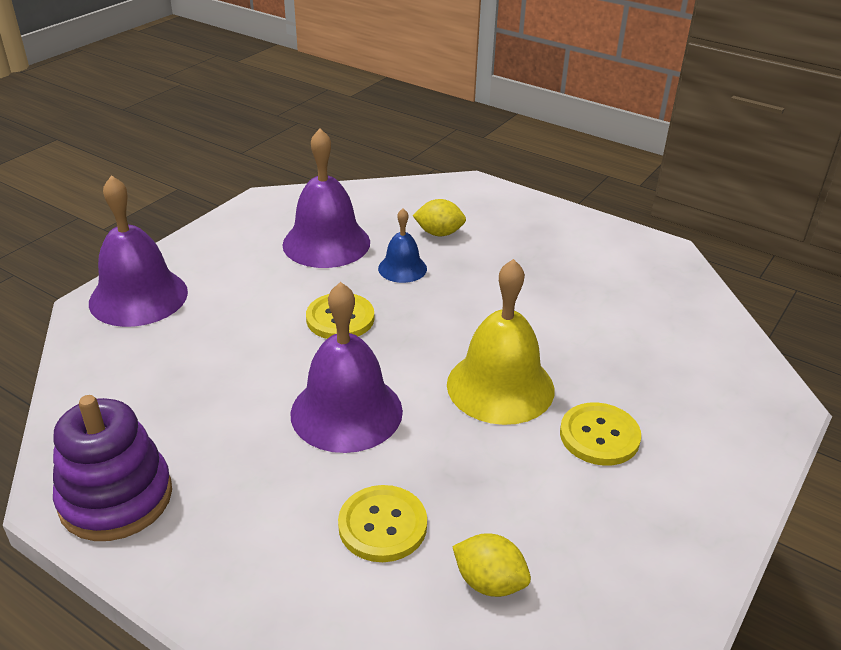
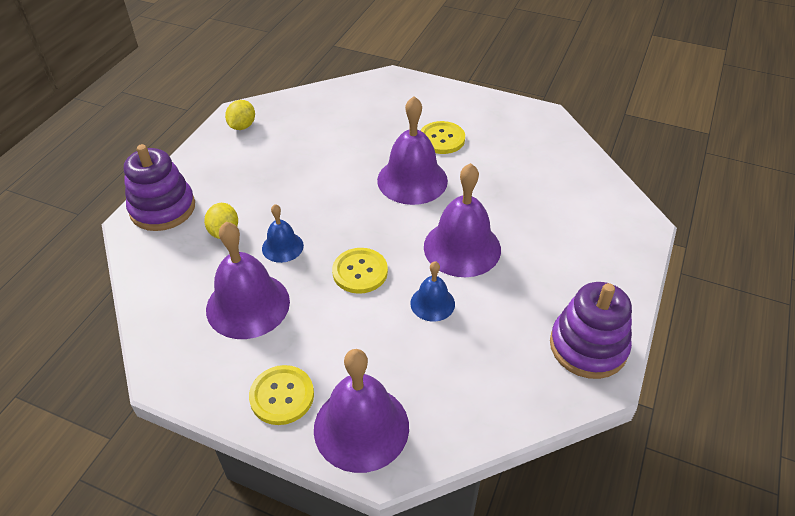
camera: 100 degrees left, 10 degrees up
yellow button [338,485,427,562] -> yellow button moved to [249,365,314,425]
yellow bell [447,259,554,425] -> purple bell [377,96,448,205]
yellow lemon [452,533,531,597] -> yellow lemon moved to [225,100,255,130]
none -> purple stacking toy [124,144,195,231]
none -> blue bell [410,261,455,322]

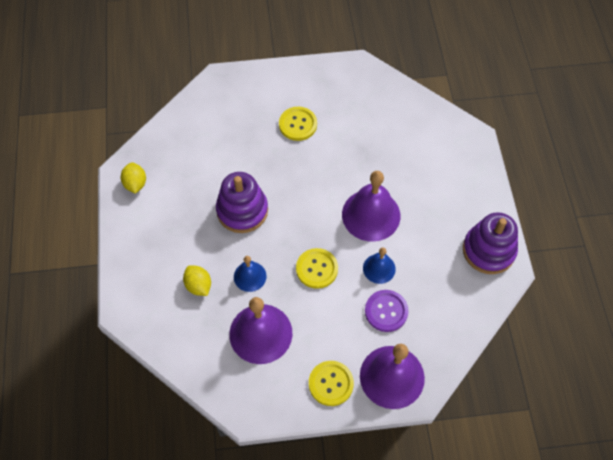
camera: 30 degrees left, 15 degrees up
purple stacking toy [124,144,195,231] -> purple stacking toy moved to [216,172,268,233]
purple bell [377,96,448,205] -> none
none -> purple button [365,290,409,332]

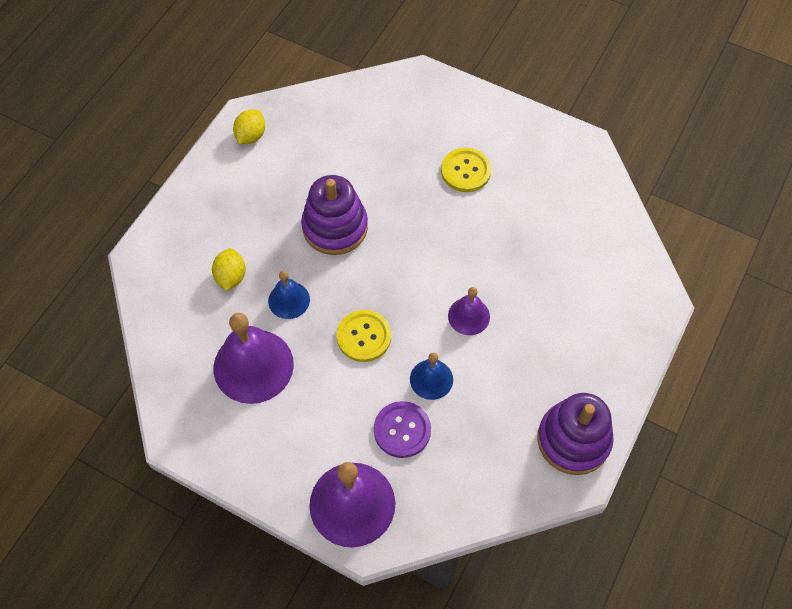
camera: 35 degrees right, 0 degrees up
yellow button [309,361,354,406] -> none
purple bell [342,171,400,242] -> purple bell [448,287,490,335], size x0.54

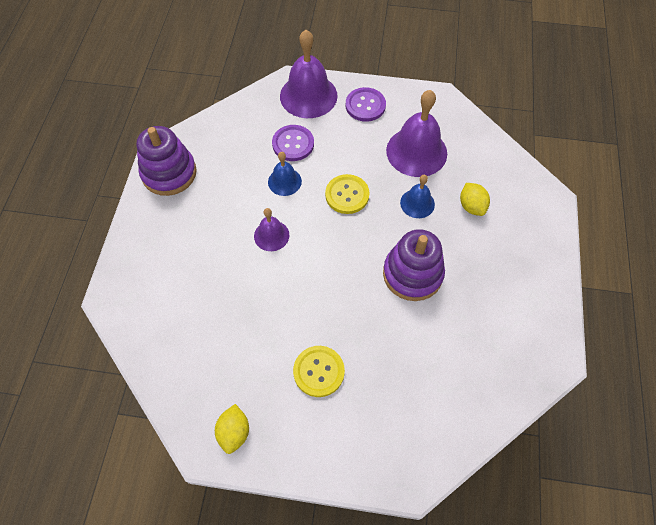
camera: 160 degrees right, 0 degrees up
yellow lemon [233,110,265,144] -> yellow lemon moved to [215,404,249,454]
none -> purple button [345,87,386,122]

